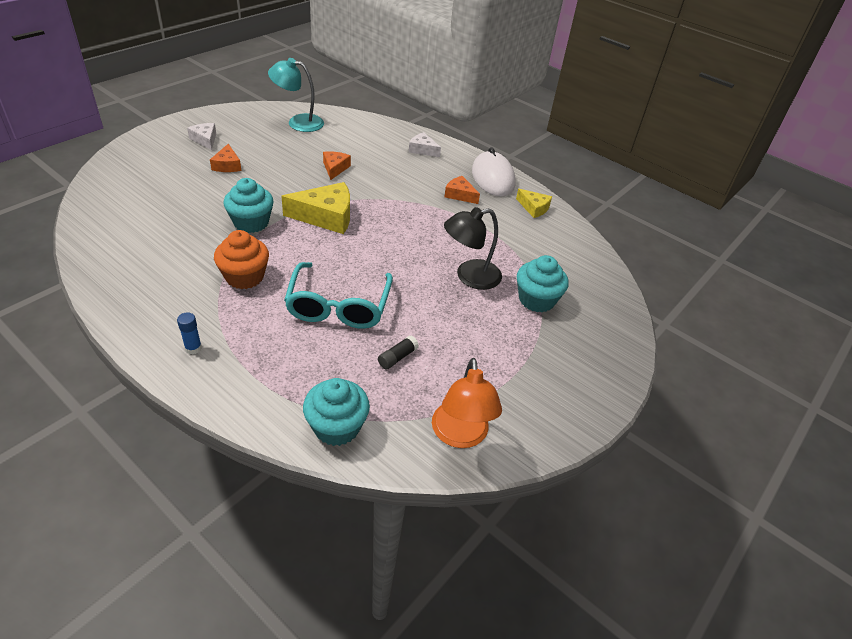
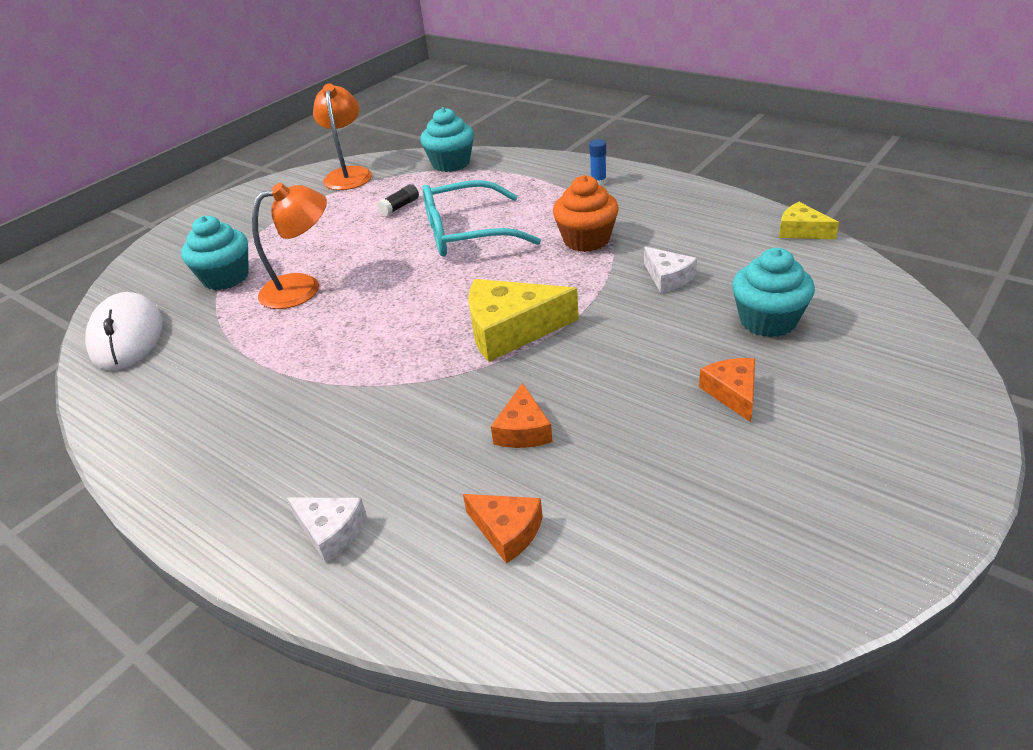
camera: 175 degrees left, 5 degrees down
white cheese [187,123,216,150] -> white cheese moved to [644,247,697,293]
turquoise cupcake [224,178,273,233] -> turquoise cupcake moved to [732,248,815,337]
turquoise lamp [268,58,324,132] -> none
turquoise glasses [284,262,393,329] -> turquoise glasses turned 105 degrees counterclockwise [423,180,541,256]
orange cheese [444,176,480,204] -> orange cheese moved to [463,494,543,564]
black lamp [444,207,502,290] -> orange lamp [252,183,327,309]
white mouse [472,147,516,197] -> white mouse moved to [85,292,162,370]
yellow cheese [516,189,552,218] -> yellow cheese moved to [779,202,839,239]

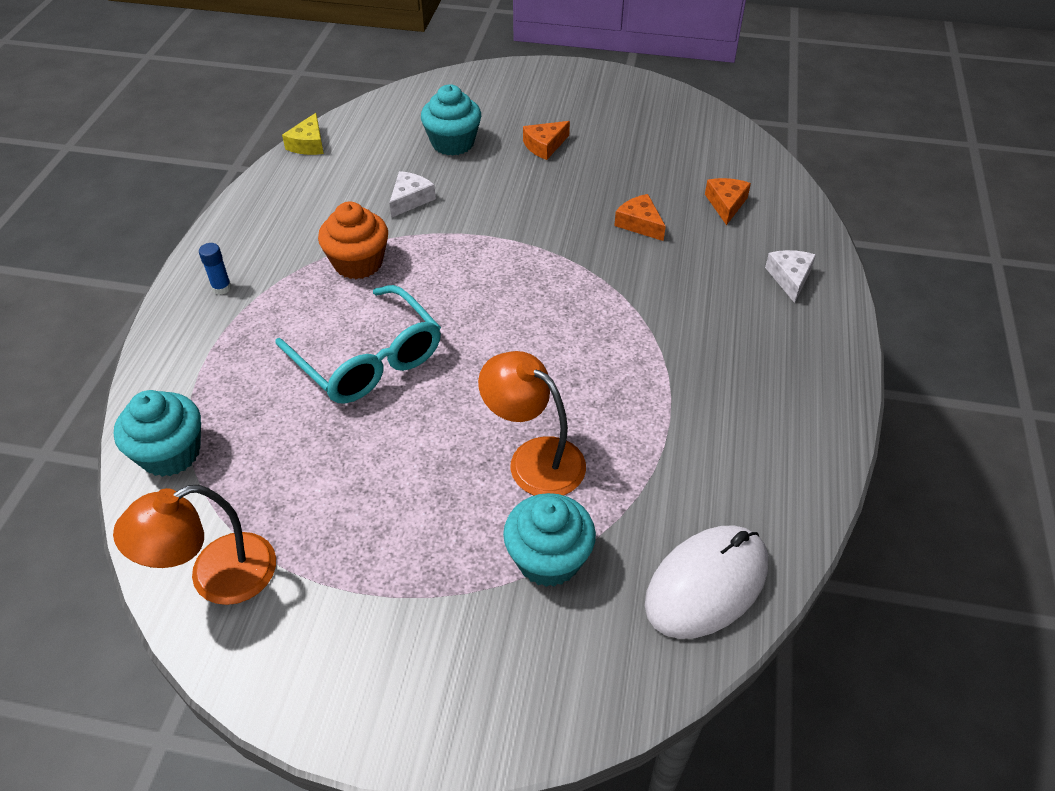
camera: 120 degrees left, 10 degrees up
black glue stick [377,184,419,216] -> none
yellow cheese [468,279,579,362] -> none
orange cheese [491,383,553,448] -> orange cheese turned 105 degrees counterclockwise [614,194,666,241]

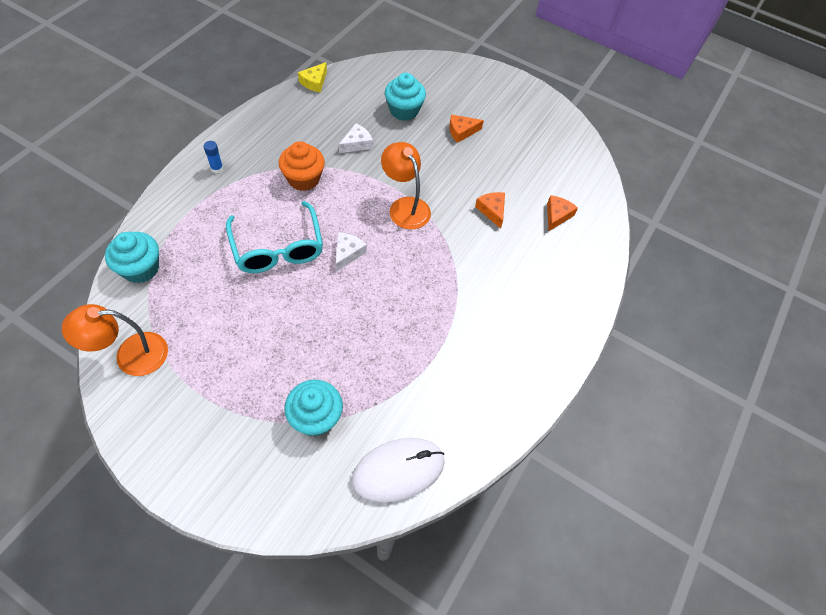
camera: 15 degrees right, 10 degrees up
orange lamp [478,351,586,496] -> orange lamp moved to [381,142,431,230]
white cheese [765,250,816,303] -> white cheese moved to [336,232,367,271]

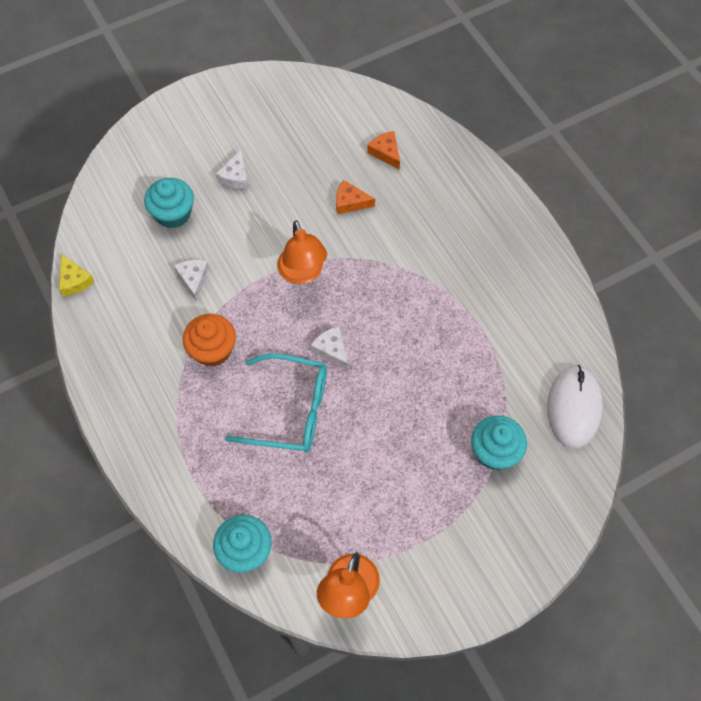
camera: 55 degrees left, 5 degrees up
blue glue stick [204,141,223,173] -> none
orange lamp [381,142,431,230] -> orange lamp turned 105 degrees counterclockwise [277,220,327,284]
orange cheese [449,115,484,143] -> white cheese [216,150,248,189]

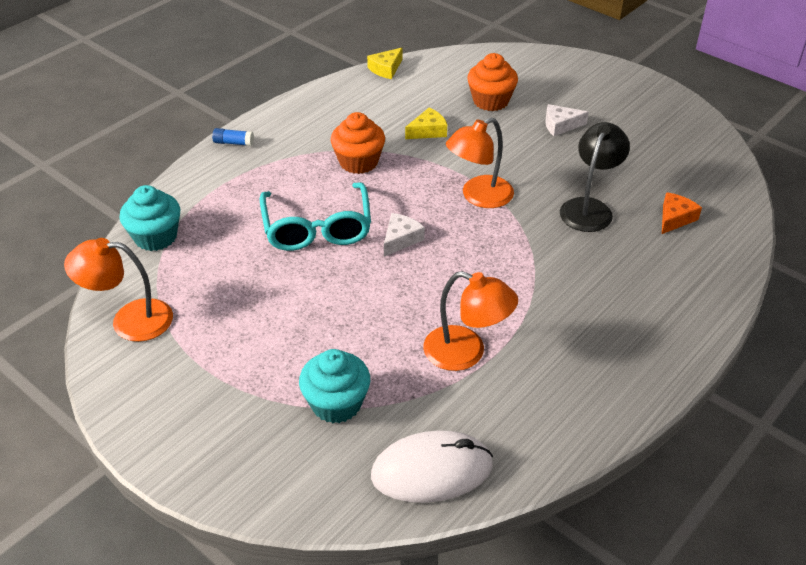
camera: 70 degrees right, 20 degrees down
turquoise cupcake [144,178,194,228] -> orange cupcake [467,53,518,111]
white cheese [174,260,209,302] -> yellow cheese [405,107,447,139]
orange cheese [336,180,375,214] -> black lamp [560,122,630,232]
none -> blue glue stick [212,128,254,146]
none -> orange lamp [423,271,518,371]

